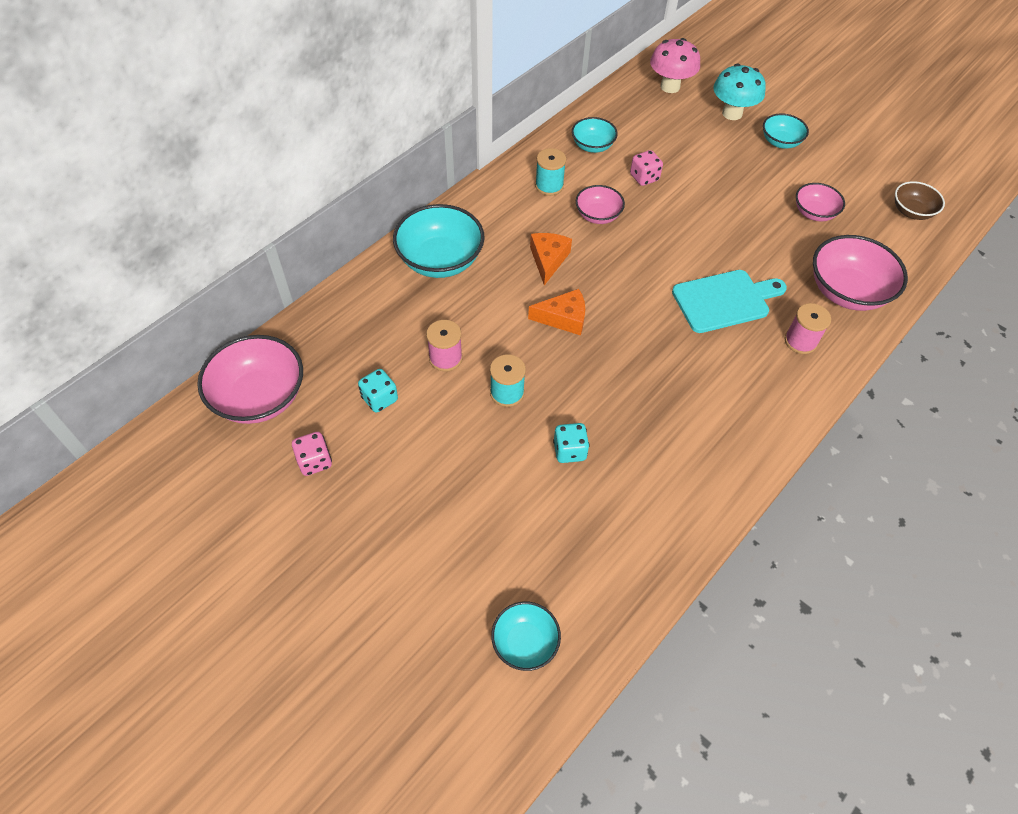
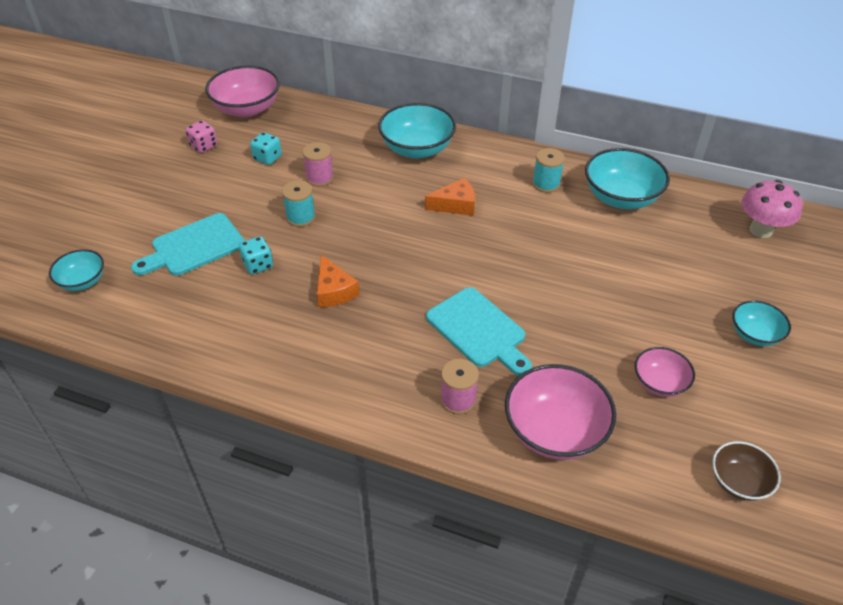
camera: 70 degrees right, 10 degrees down
orange cheese [528,289,585,335] -> orange cheese moved to [317,255,359,308]
turquoise bowl [572,117,618,153] -> turquoise bowl [585,148,670,209], size x1.75
pink bowl [576,185,625,224] -> none
pink dice [630,150,663,186] -> none
turquoise mushroom [713,64,766,120] -> none
none -> turquoise cutting board [131,213,245,276]

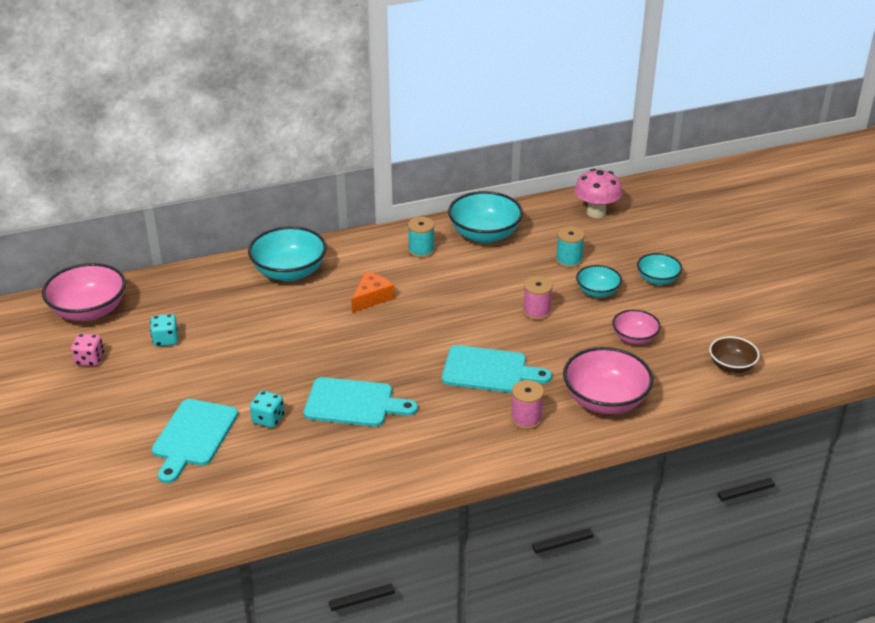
camera: 40 degrees left, 10 degrees down
turquoise bowl [49,249,104,291] -> turquoise bowl moved to [576,265,622,298]
turquoise spool [282,180,316,227] -> turquoise spool moved to [556,226,585,268]
pink spool [302,142,334,187] -> pink spool moved to [523,276,553,320]
orange cheese [317,255,359,308] -> turquoise cutting board [304,377,418,427]

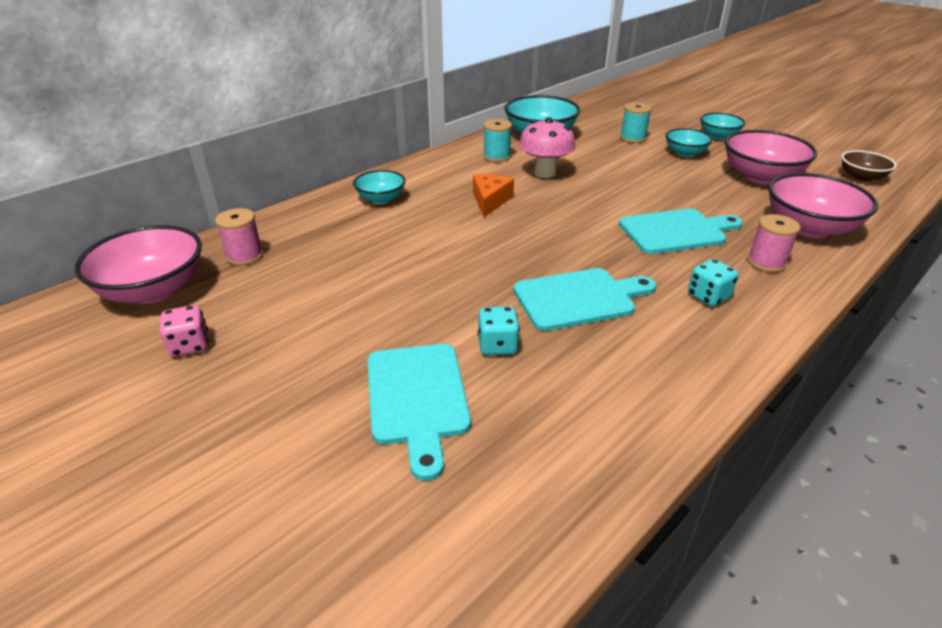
camera: 25 degrees left, 0 degrees up
turquoise dice [150,314,178,347] -> turquoise dice moved to [688,259,738,307]
turquoise bowl [248,226,327,281] -> turquoise bowl [353,170,406,204], size x0.57
pink spool [523,276,553,320] -> pink spool moved to [215,208,263,266]
pink mushroom [574,169,623,218] -> pink mushroom moved to [519,117,575,178]
pink bowl [612,310,661,344] -> pink bowl [725,130,817,184], size x1.75

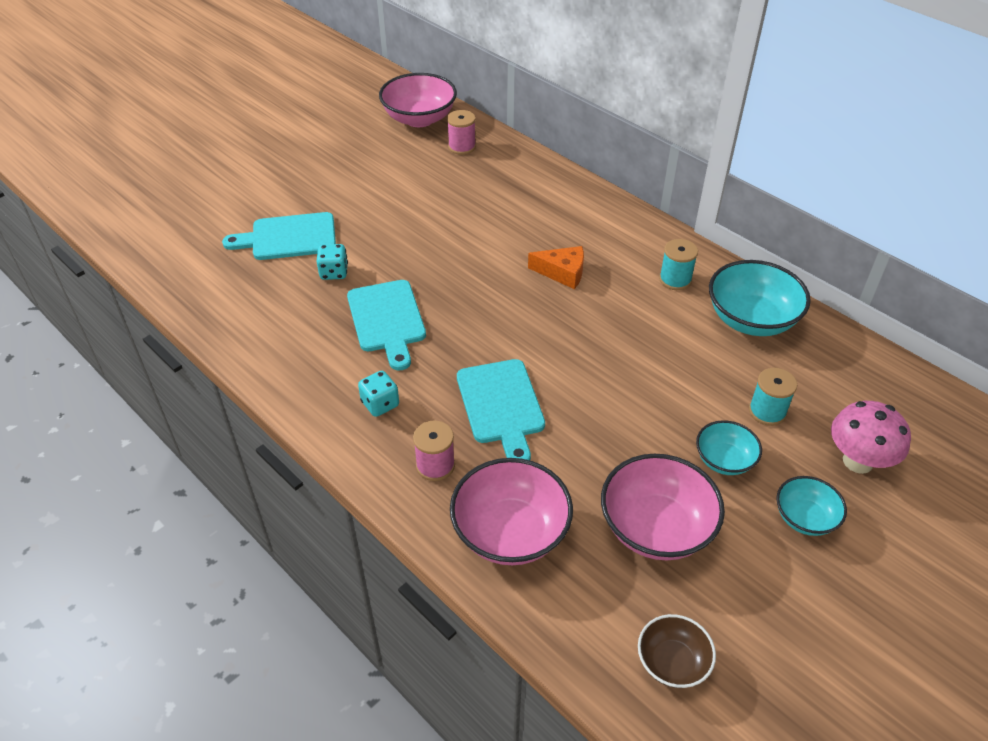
camera: 90 degrees right, 10 degrees up
pink dice [160,305,208,357] -> none
turquoise bowl [353,170,406,204] -> none
pink mushroom [519,117,575,178] -> pink mushroom moved to [831,401,911,474]

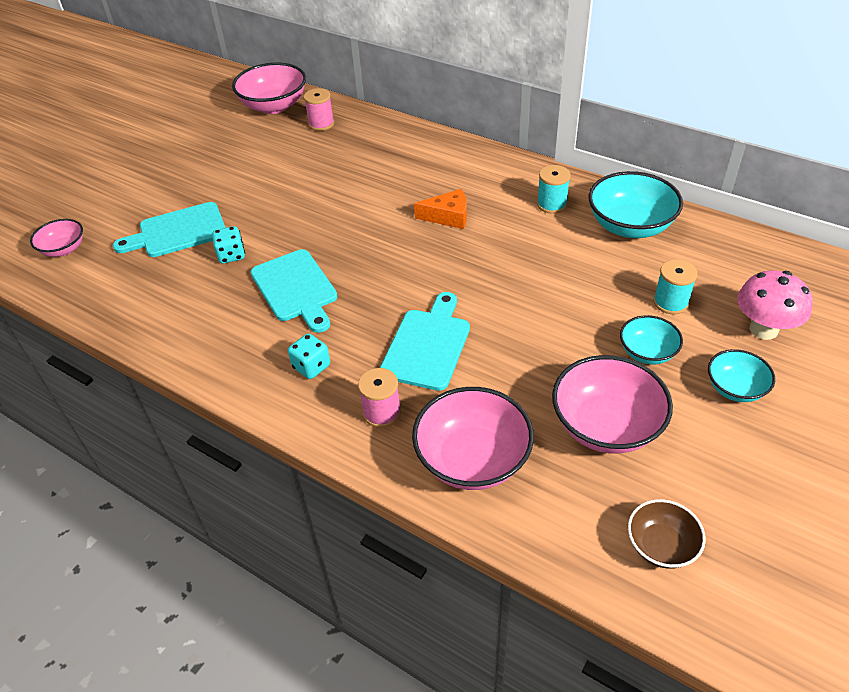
camera: 10 degrees left, 0 degrees up
turquoise cutting board [457,359,545,460] -> turquoise cutting board turned 135 degrees counterclockwise [380,292,470,391]
none -> pink bowl [30,219,83,257]

